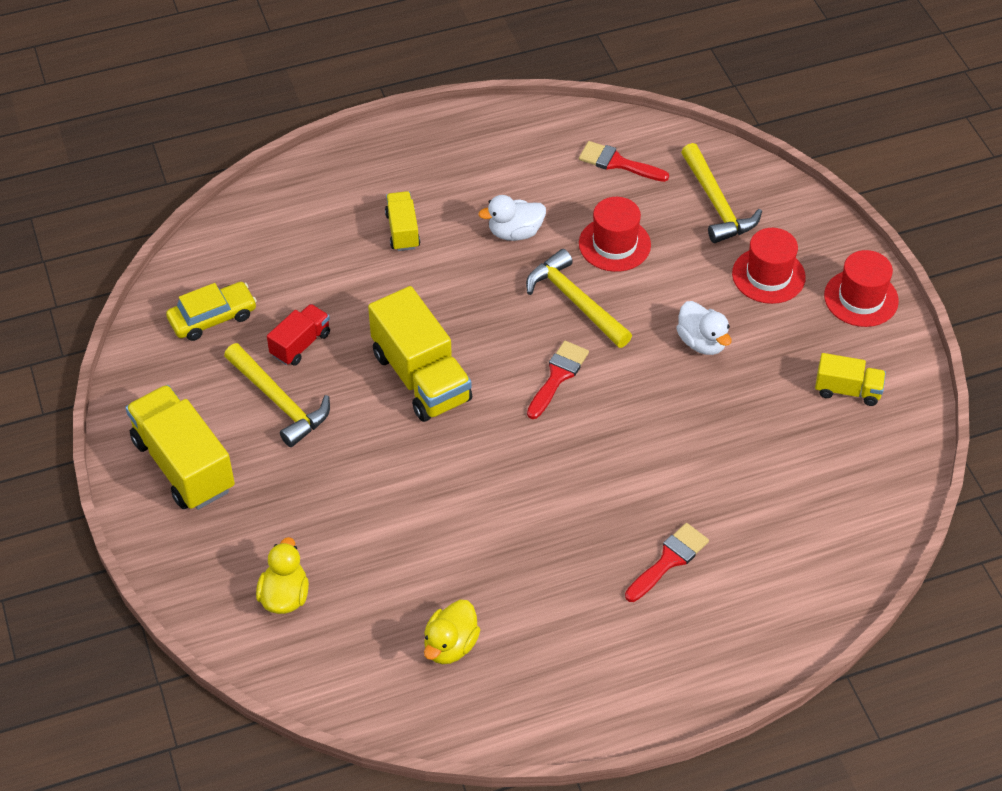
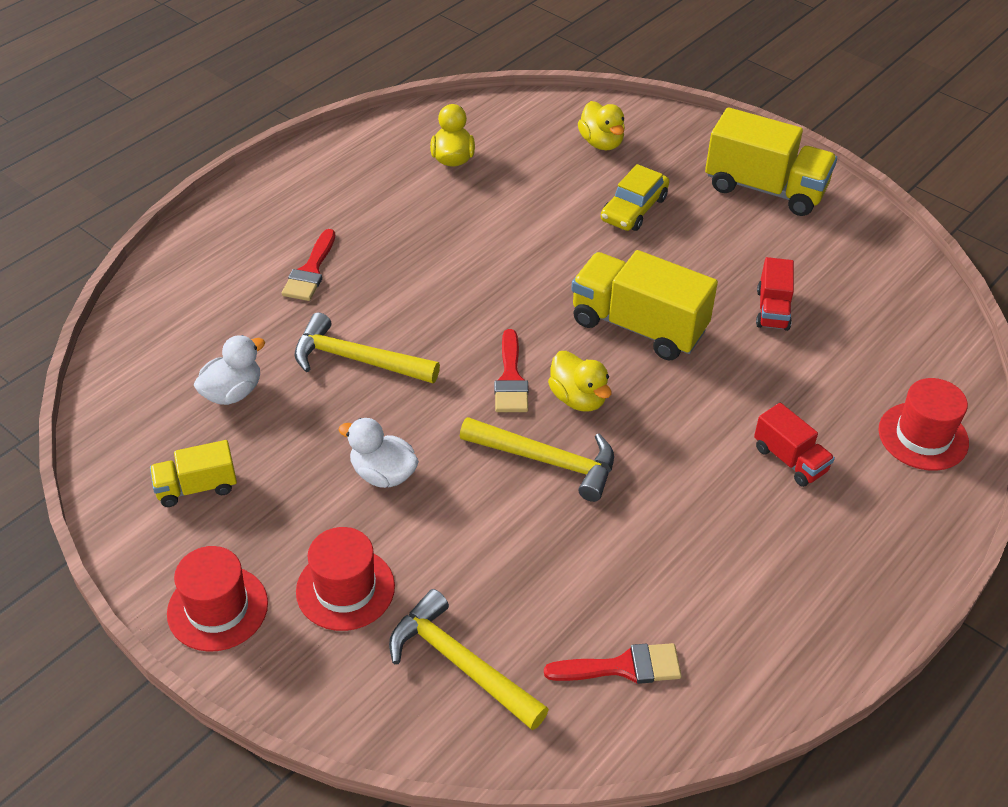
camera: 150 degrees right, 5 degrees down
yellow car [166,282,257,341] -> yellow car moved to [601,164,669,231]
yellow hammer [224,343,330,447] -> yellow hammer moved to [295,312,440,383]
yellow truck [385,191,420,251] -> red truck [754,403,835,487]
white duck [478,195,546,241] -> white duck moved to [194,335,265,405]
red hat [579,197,651,272] -> red hat moved to [879,378,969,471]
none -> yellow duck [548,351,611,411]

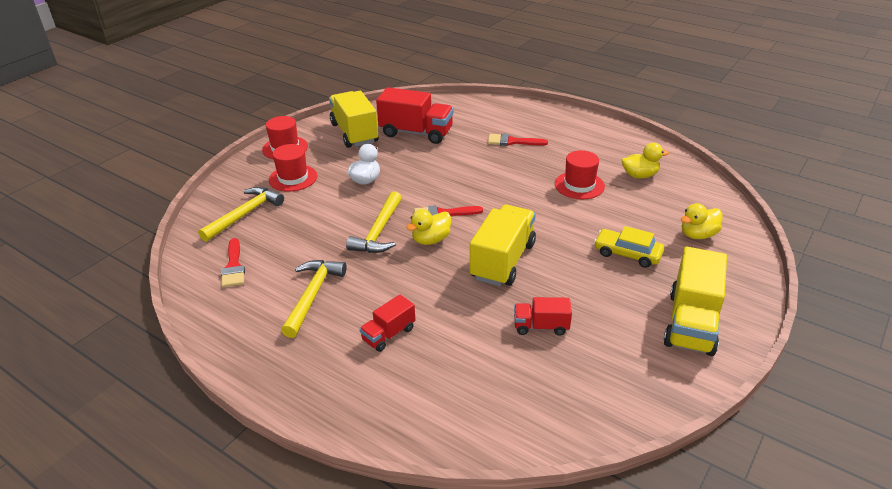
camera: 85 degrees right, 10 degrees down
yellow truck [150,440,237,507] -> yellow truck [329,91,379,148], size x1.86
white duck [194,335,265,405] -> red truck [376,87,454,144]
yellow hammer [295,312,440,383] -> yellow hammer moved to [281,260,347,338]
red hat [879,378,969,471] -> red hat moved to [555,150,605,199]

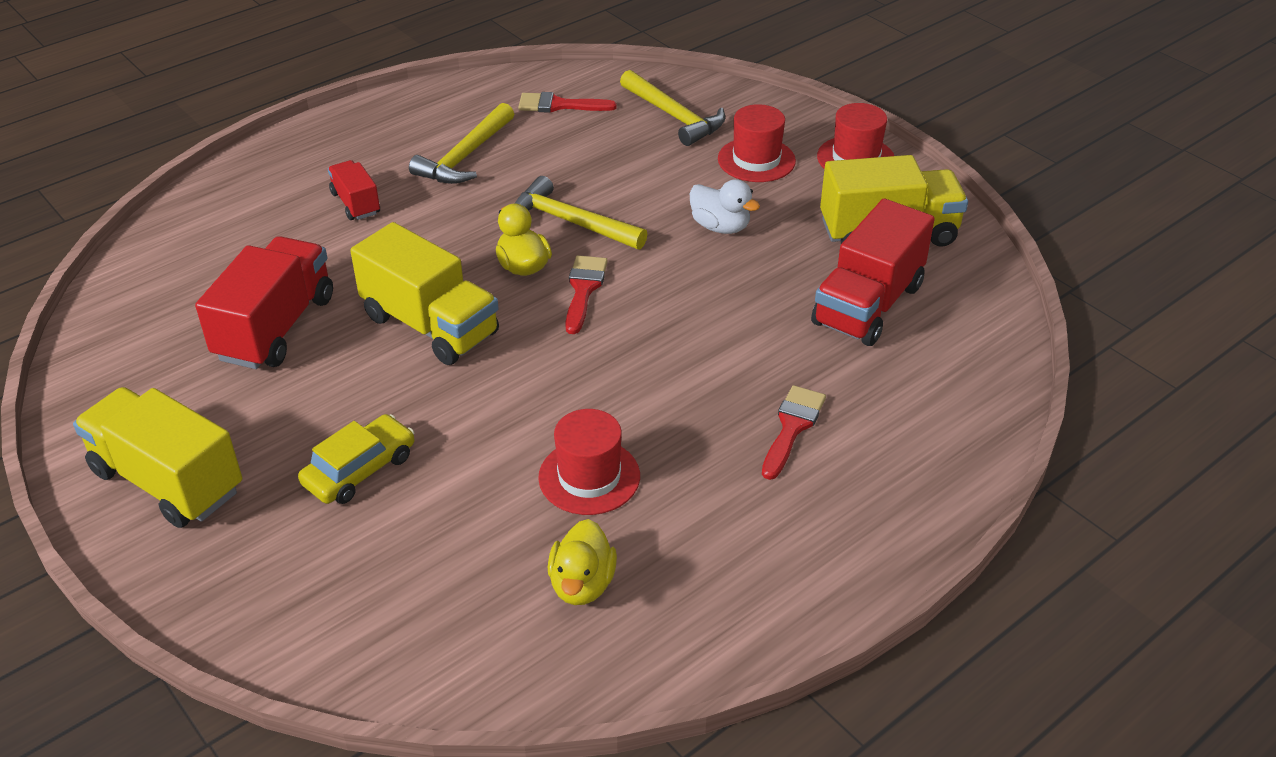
camera: 105 degrees right, 5 degrees up
yellow hammer [281,260,347,338] -> yellow hammer turned 90 degrees clockwise [409,103,514,184]
red truck [514,297,572,336] -> red truck [195,236,333,369], size x1.86
yellow duck [681,203,723,239] -> none

